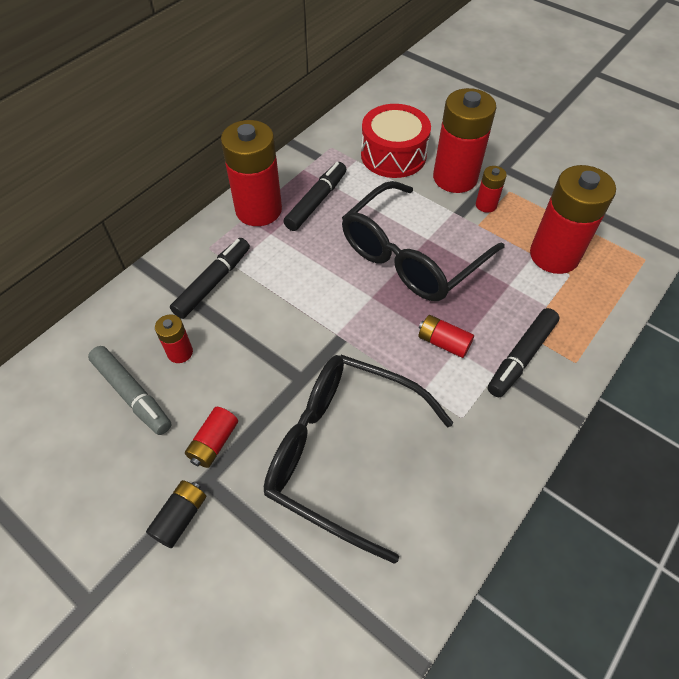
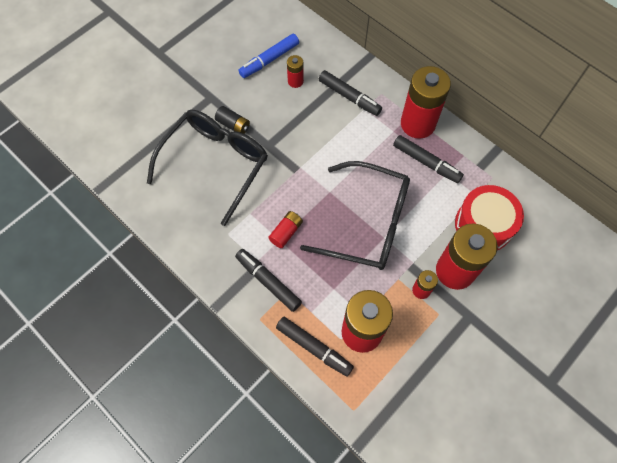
camera: 95 degrees right, 10 degrees up
grey marker [88,346,171,435] -> blue marker [238,34,299,78]
black battery [146,480,206,548] -> black battery moved to [215,106,250,134]
red battery [185,407,238,468] -> none
black glasses [342,181,504,301] -> black glasses turned 150 degrees clockwise [300,161,410,270]
none -> black marker [276,317,354,377]

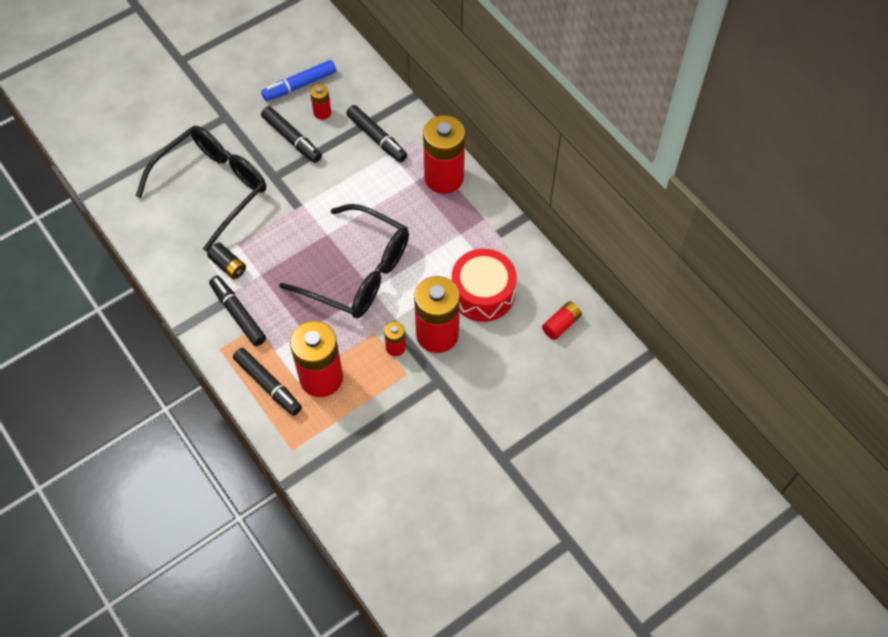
camera: 10 degrees right, 5 degrees down
black battery [215,106,250,134] -> black battery moved to [207,243,246,279]
red battery [268,211,303,248] -> red battery moved to [542,301,582,340]
black marker [393,135,464,183] -> black marker moved to [261,106,322,163]

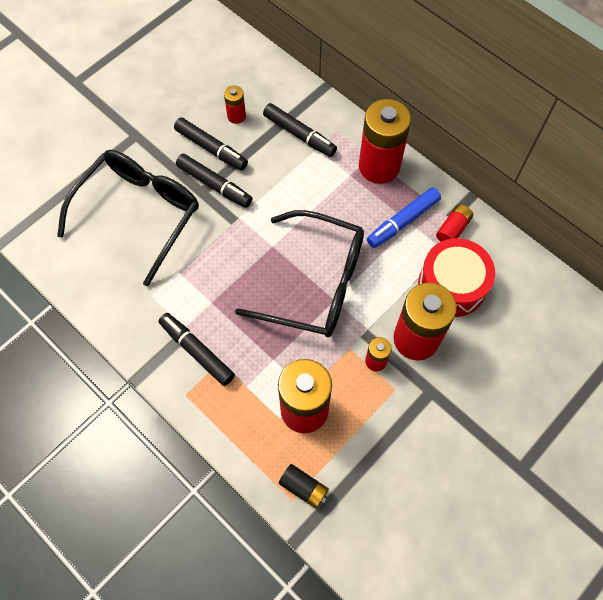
camera: 10 degrees left, 5 degrees up
black battery [207,243,246,279] -> black battery moved to [279,464,329,509]
black marker [233,348,302,416] -> black marker moved to [176,154,252,208]
blue marker [261,60,336,101] -> blue marker moved to [367,187,441,248]
red battery [542,301,582,340] -> red battery moved to [436,204,473,242]

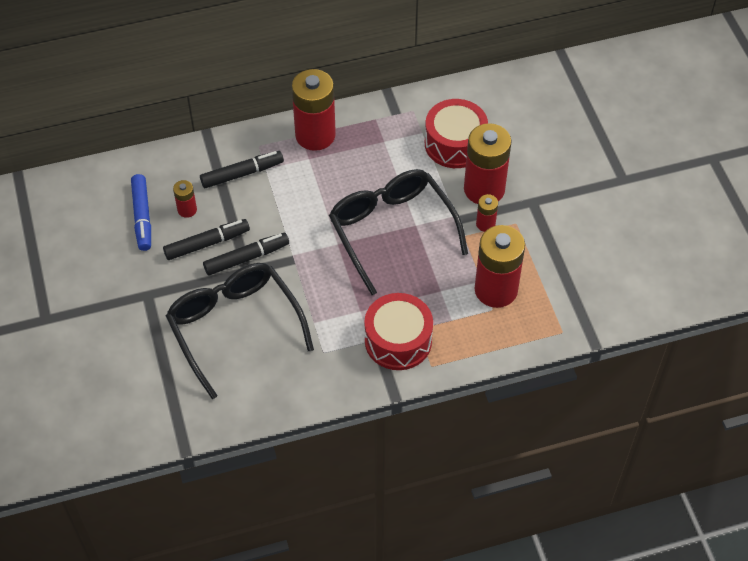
camera: 60 degrees left, 10 degrees down
black marker [159,313,235,386] -> red drum [364,293,433,370]
black glasses [235,210,364,337] -> black glasses turned 75 degrees counterclockwise [329,169,468,295]
black battery [279,464,329,509] -> none
blue marker [367,187,441,248] -> blue marker moved to [131,174,151,251]
red battery [436,204,473,242] -> none

